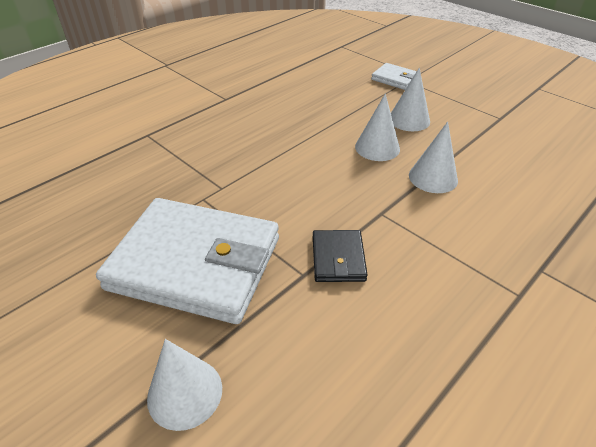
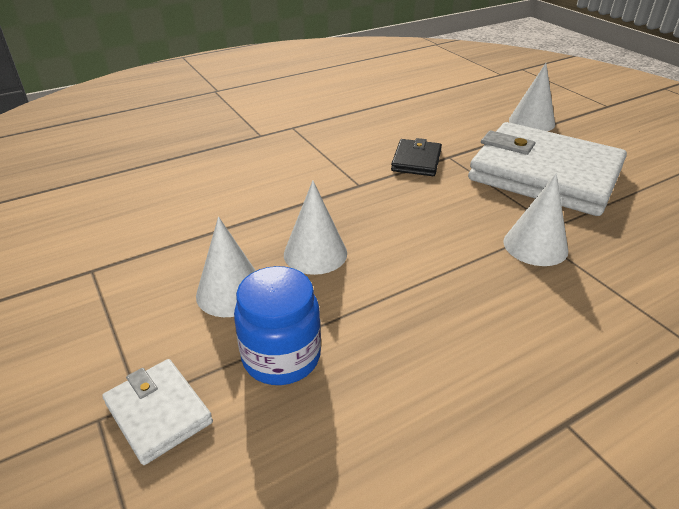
camera: 165 degrees left, 5 degrees down
white cone [409,122,458,193] -> white cone moved to [503,173,568,266]
none -> blue jar [234,266,321,385]

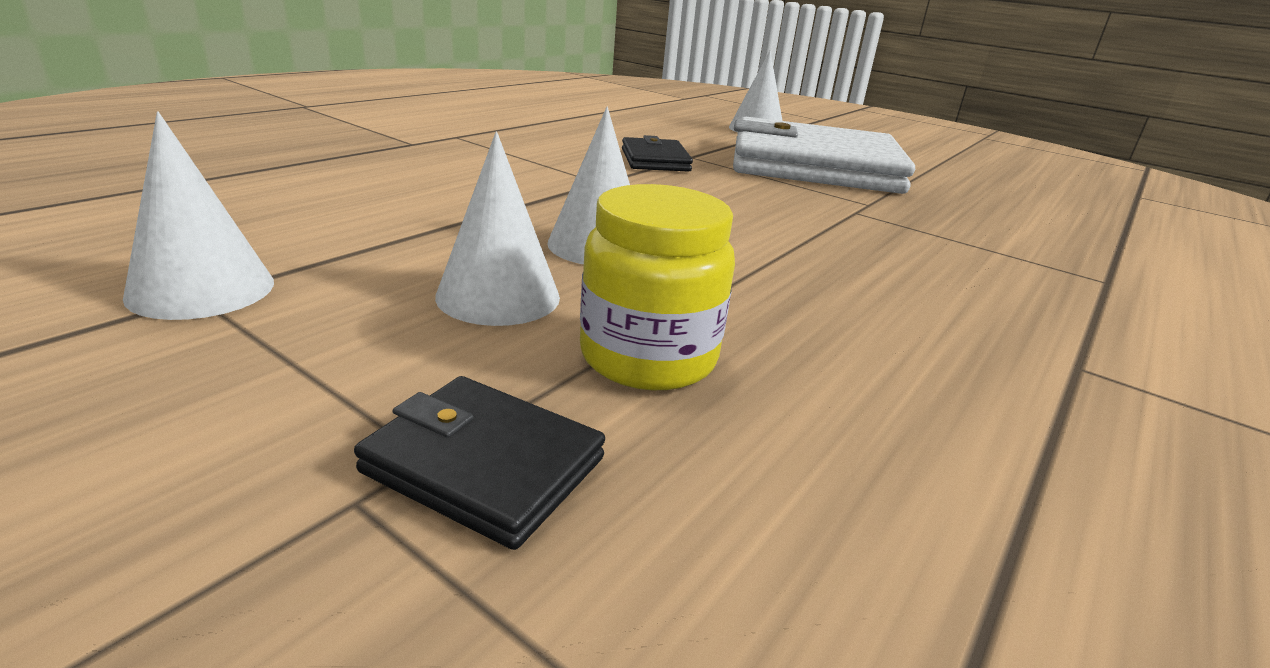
camera: 25 degrees left, 10 degrees down
white wallet [102,359,213,465] -> black wallet [354,376,605,550]
blue jar [234,266,321,385] -> yellow jar [580,184,735,390]
white cone [503,173,568,266] -> white cone moved to [123,111,274,320]

